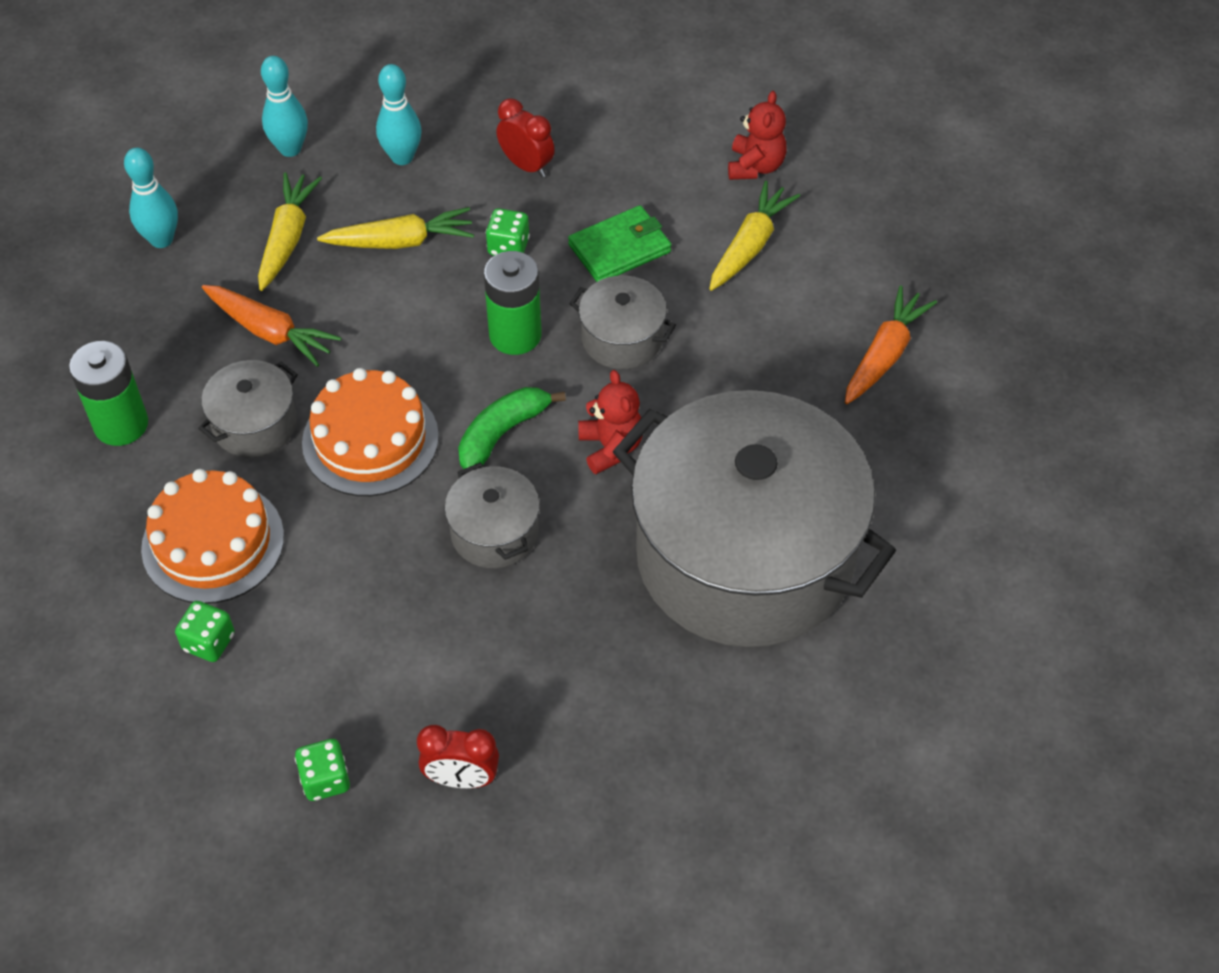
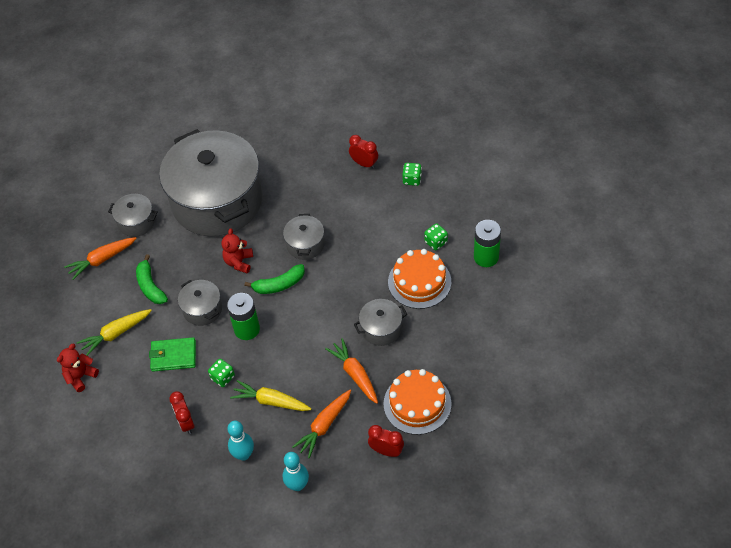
camera: 150 degrees left, 0 degrees up
green battery [69,341,148,446] -> green battery moved to [474,220,501,267]
turquoise bowling pin [124,148,178,248] -> red clock [368,425,404,457]
yellow carrot [258,172,322,291] -> orange carrot [292,390,351,458]
orange cake [302,368,439,496] -> orange cake moved to [383,369,451,435]
none -> grey pot [108,194,158,237]
none -> green banana [136,254,168,304]

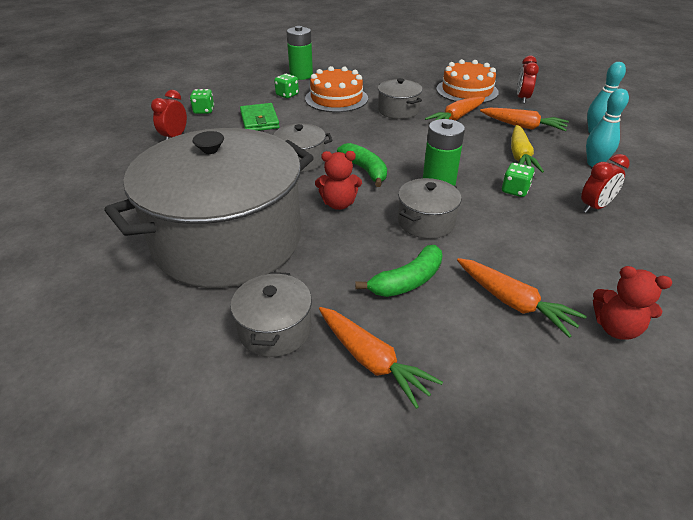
camera: 105 degrees left, 15 degrees down
yellow carrot [77,309,152,356] -> orange carrot [457,258,587,338]
green wallet [149,337,196,372] -> green wallet moved to [240,103,280,131]

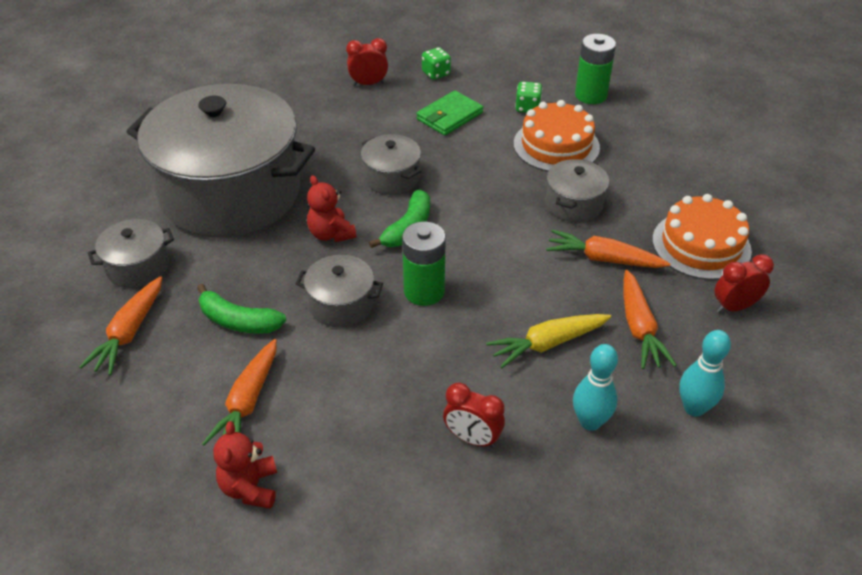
camera: 60 degrees right, 5 degrees up
green dice [502,163,535,197] -> none

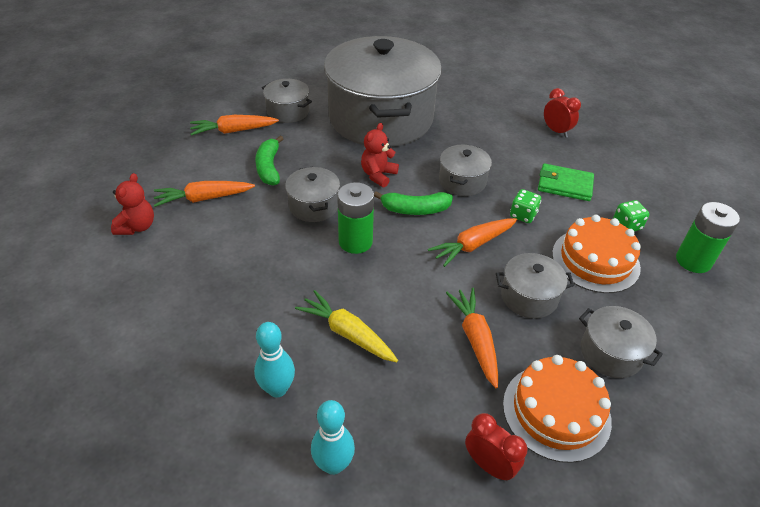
camera: 60 degrees right, 0 degrees up
red teddy bear [213,421,277,509] -> red teddy bear turned 135 degrees clockwise [111,173,154,235]
green dice [422,47,451,80] -> green dice moved to [510,189,541,223]
red clock [443,382,505,448] -> none
orange carrot [624,270,676,369] -> orange carrot moved to [428,218,517,267]
none -> grey pot [579,306,663,378]

